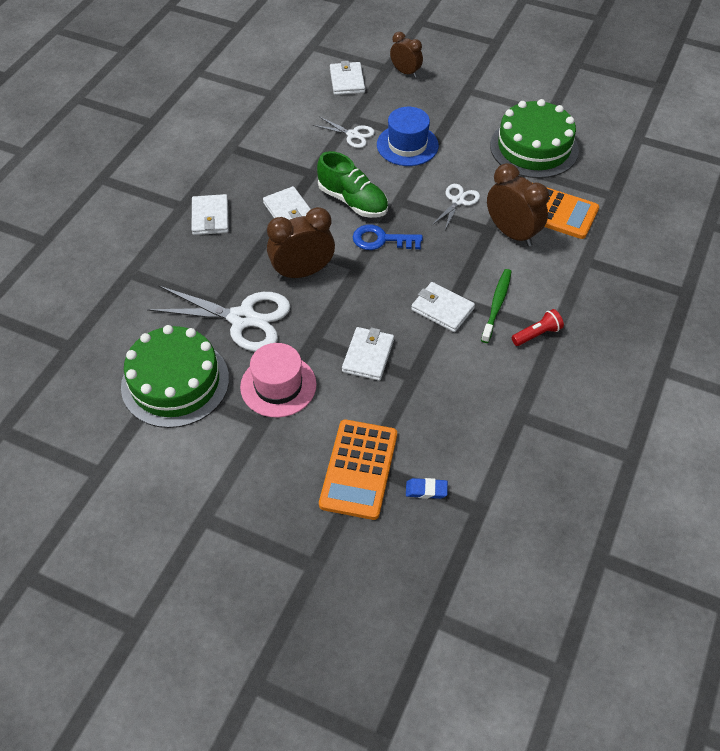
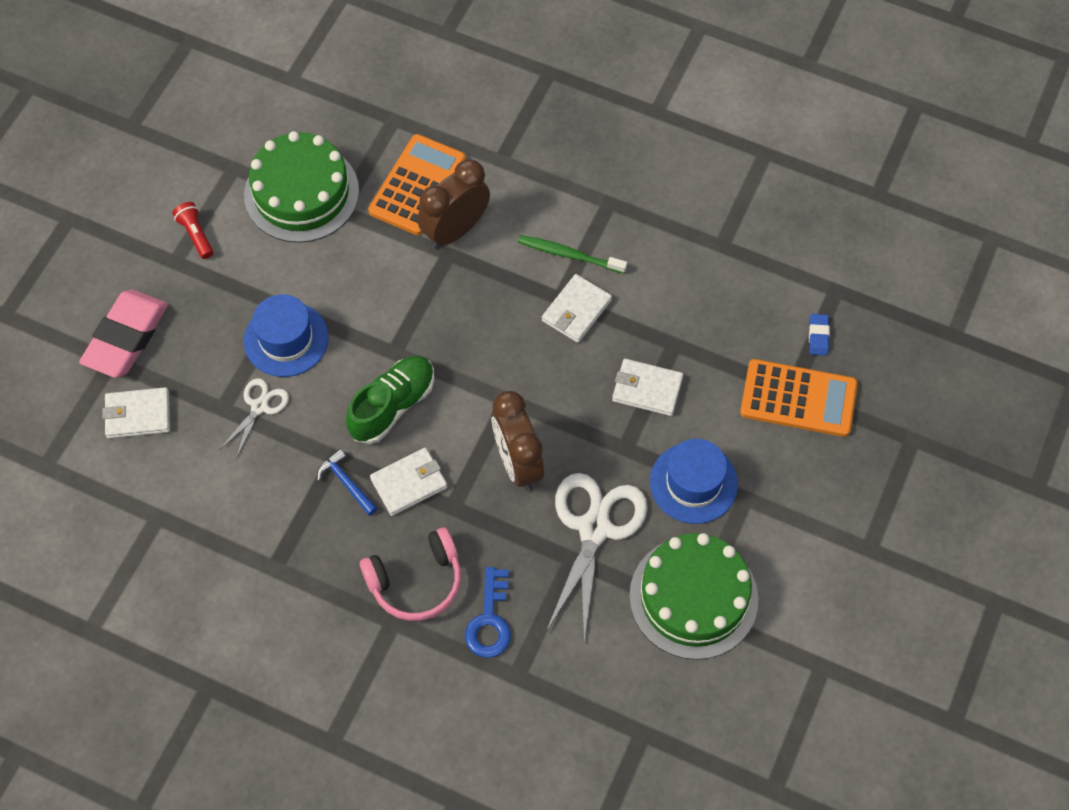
camera: 90 degrees left, 10 degrees up
white wallet [191,194,229,235] -> pink headphones [360,528,461,621]
pink hat [240,343,317,418] -> blue hat [650,439,738,524]
blue key [353,225,423,250] -> blue key moved to [465,567,511,658]
brown clock [390,32,423,77] -> pink eraser [79,290,168,378]
white scissors [431,184,480,230] -> none
red flashlight [512,309,564,346] -> red flashlight moved to [172,202,213,259]
none -> blue hammer [317,449,378,516]

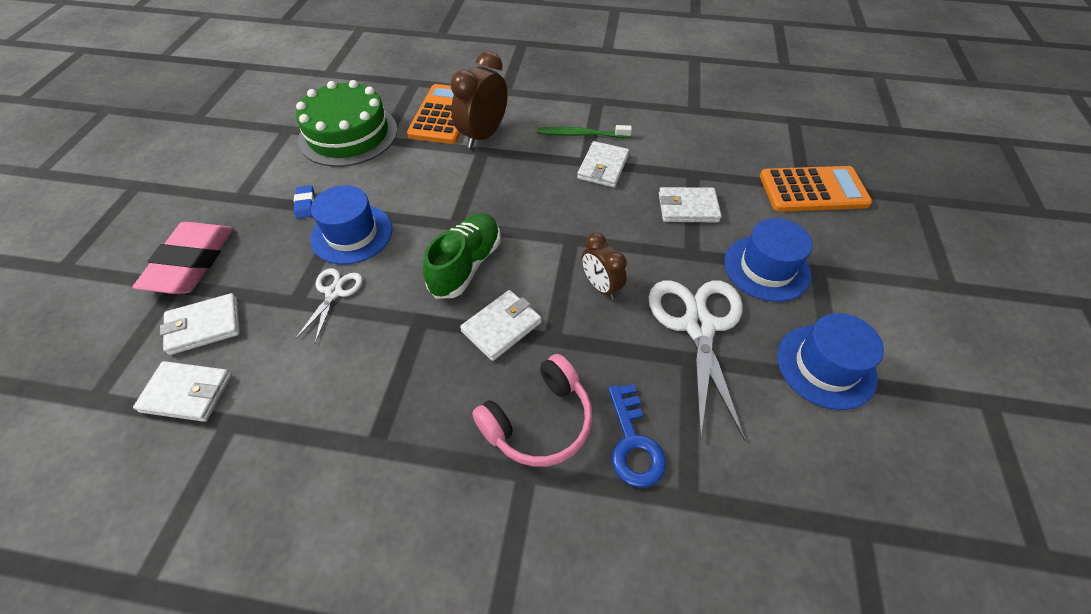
camera: 15 degrees left, 10 degrees down
red flashlight [172,202,213,259] -> none
blue hammer [317,449,378,516] -> none
brown clock [491,391,544,491] -> brown clock [582,232,627,299], size x0.63
green cake [629,533,758,660] -> blue hat [777,313,884,410]
blue eraser [809,314,830,355] -> blue eraser moved to [294,185,315,219]
none -> white wallet [133,361,232,422]

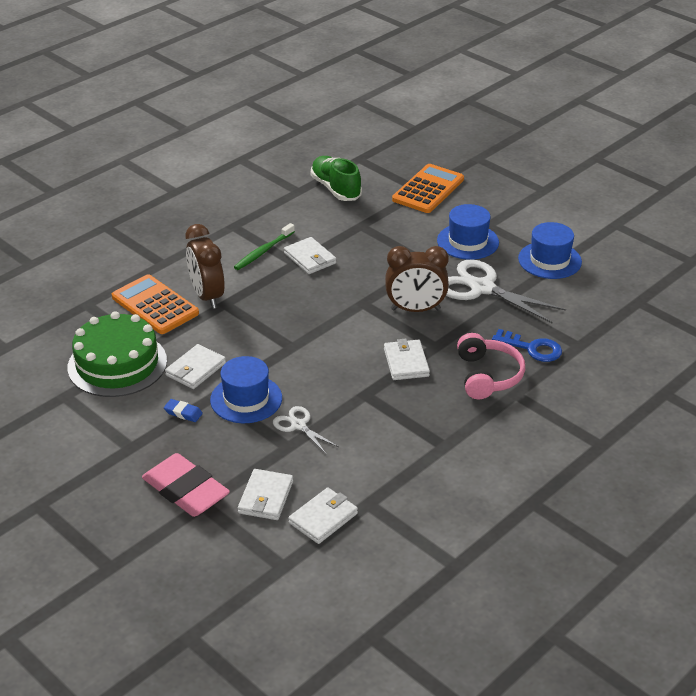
camera: 55 degrees left, 15 degrees down
green shoe [423,213,501,299] -> green shoe moved to [311,156,362,201]
brown clock [582,232,627,299] -> brown clock [385,246,449,312], size x1.59
white wallet [659,187,722,222] -> white wallet moved to [165,344,226,389]

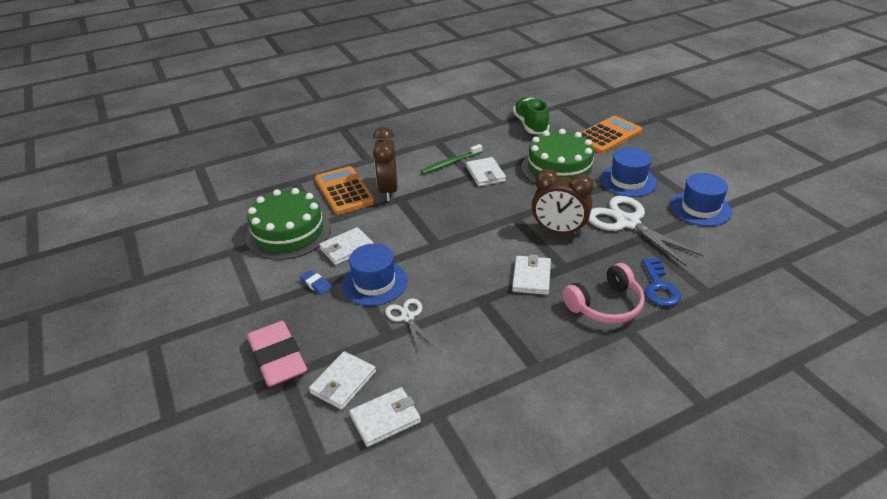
camera: 20 degrees right, 0 degrees up
pink headphones [457,333,525,399] -> pink headphones turned 45 degrees clockwise [563,263,645,324]
blue key [492,329,562,362] -> blue key turned 45 degrees clockwise [642,258,681,306]
none -> green cake [522,129,598,184]

